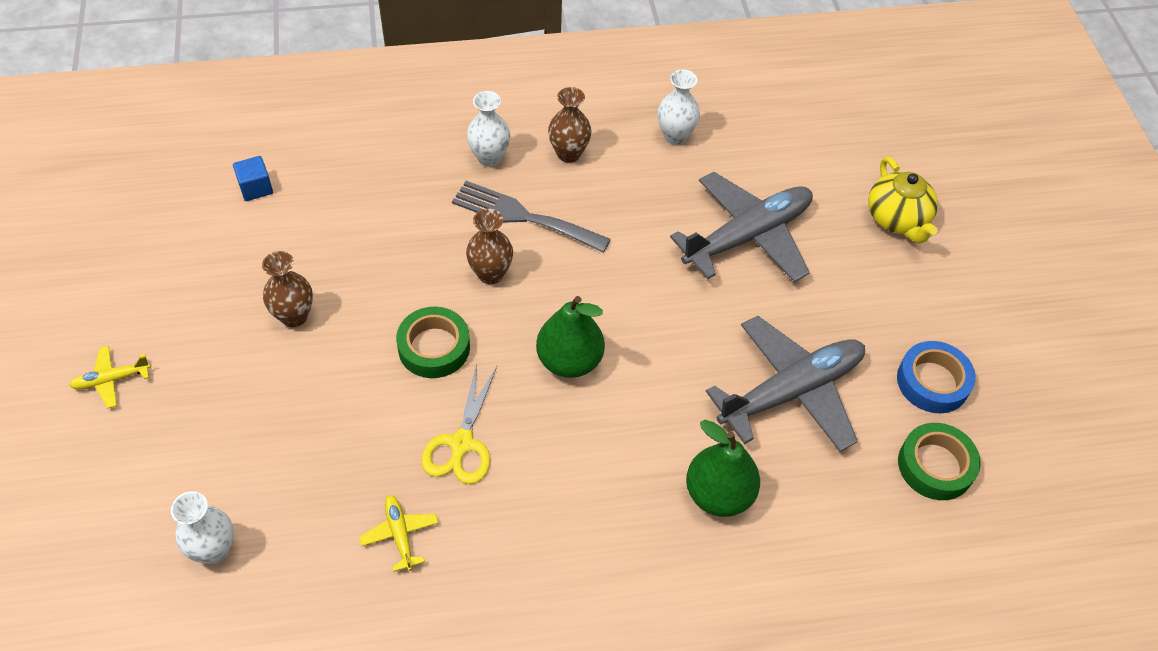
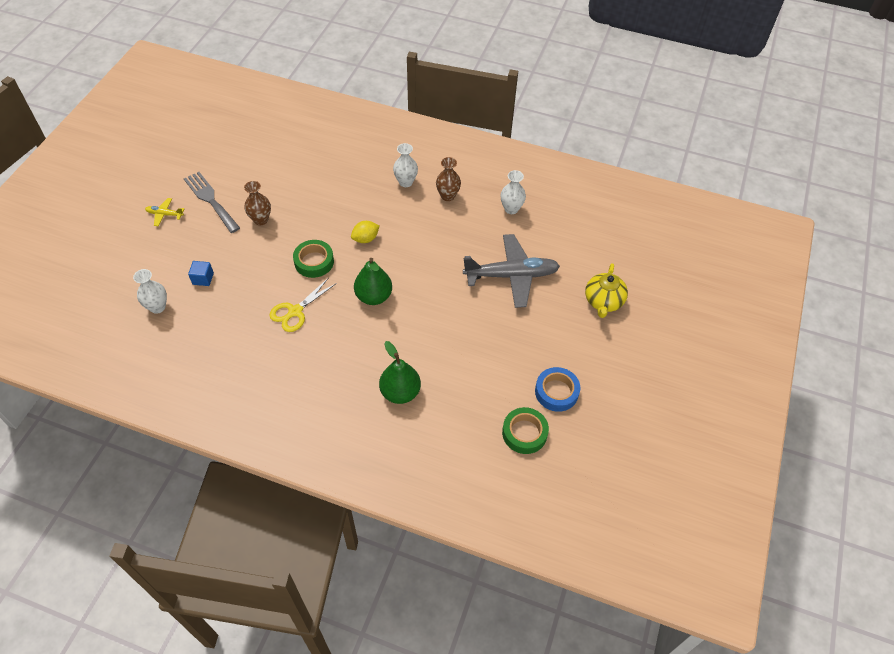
camera: 30 degrees right, 0 degrees up
blue cube [233,156,273,201] -> blue cube moved to [188,261,214,286]
yellow plane [359,495,439,572] -> none
grey fork [452,181,611,253] -> grey fork moved to [184,172,240,233]
brown vase [466,208,513,284] -> yellow lemon [351,221,380,243]
grey plane [706,316,865,452] -> none

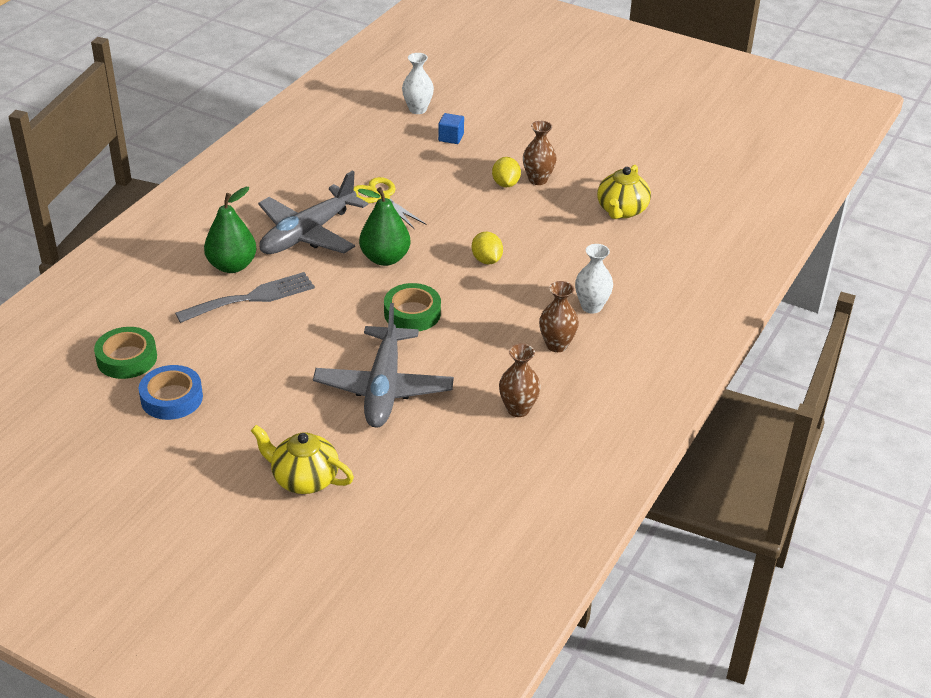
camera: 100 degrees right, 15 degrees down
yellow plane [145,198,185,226] -> none
grey fork [184,172,240,233] -> grey fork moved to [175,272,315,323]
green tape [293,240,334,278] -> green tape moved to [384,283,441,331]
white vase [501,170,526,214] -> brown vase [499,343,541,417]
none -> grey plane [258,170,368,254]
none -> yellow lemon [492,157,521,188]
none -> yellow teapot [597,165,651,219]

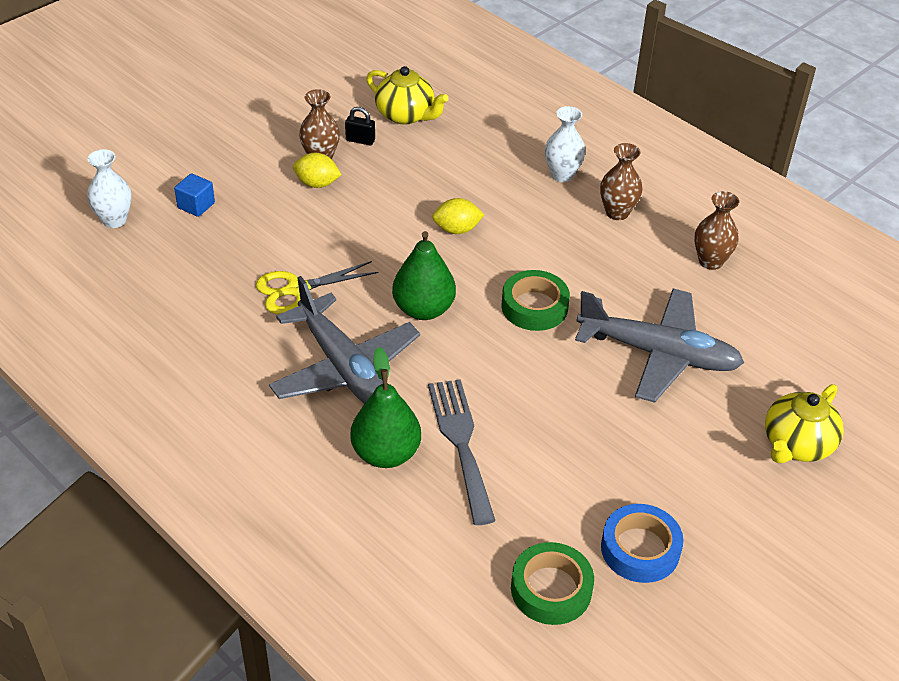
camera: 75 degrees left, 5 degrees up
none -> black padlock [345,107,375,146]

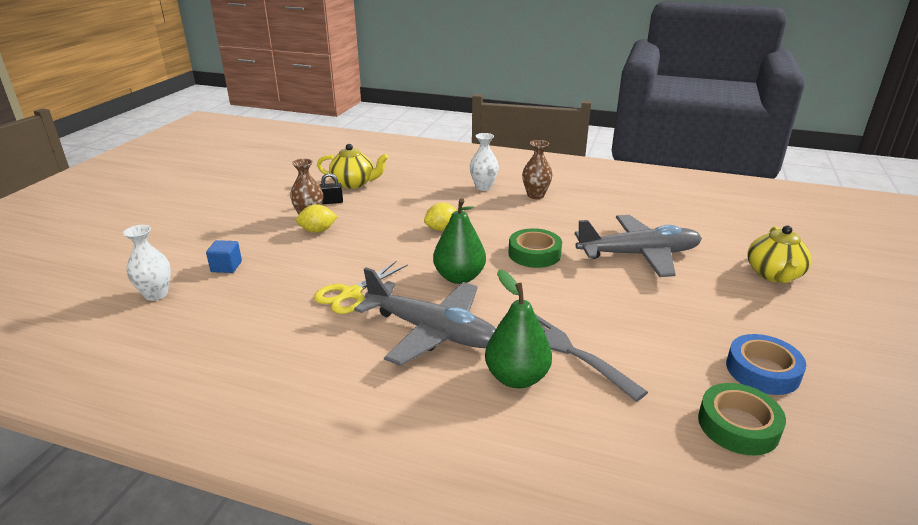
camera: 25 degrees left, 15 degrees down
brown vase [694,191,739,270] -> none

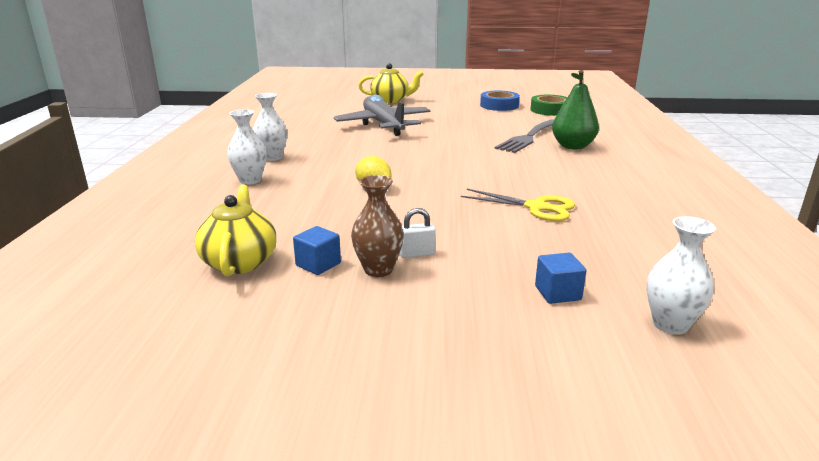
camera: 105 degrees left, 5 degrees down
yellow lemon [296,204,338,233] -> white padlock [400,208,436,258]
black padlock [319,173,343,204] -> blue cube [293,226,341,275]
grey plane [354,267,496,366] -> none
green pear [433,198,486,284] -> none
green tape [508,228,562,268] -> none
brown vase [522,140,552,199] -> white vase [253,93,287,161]

